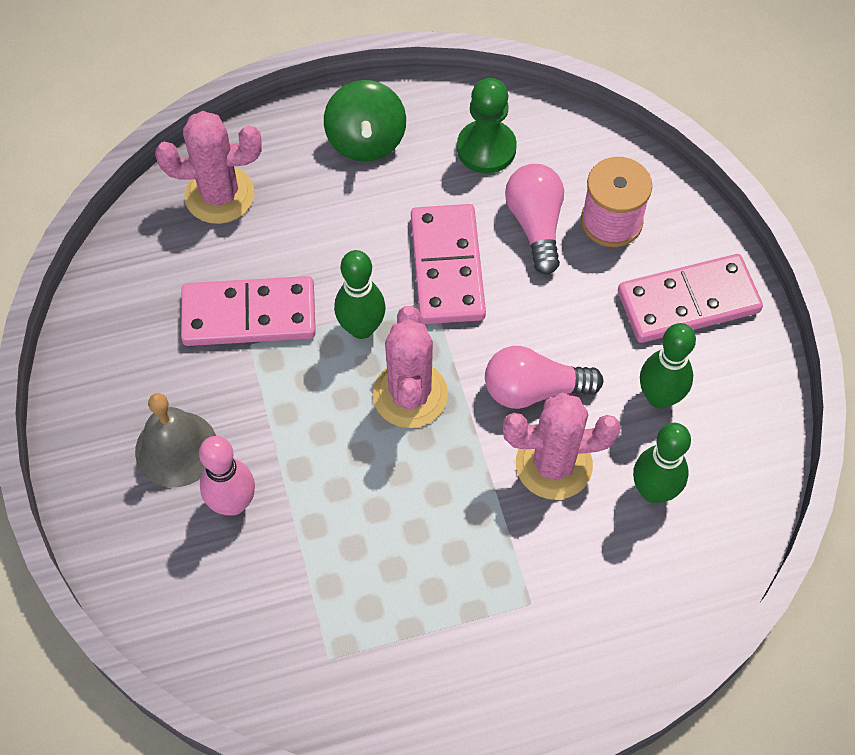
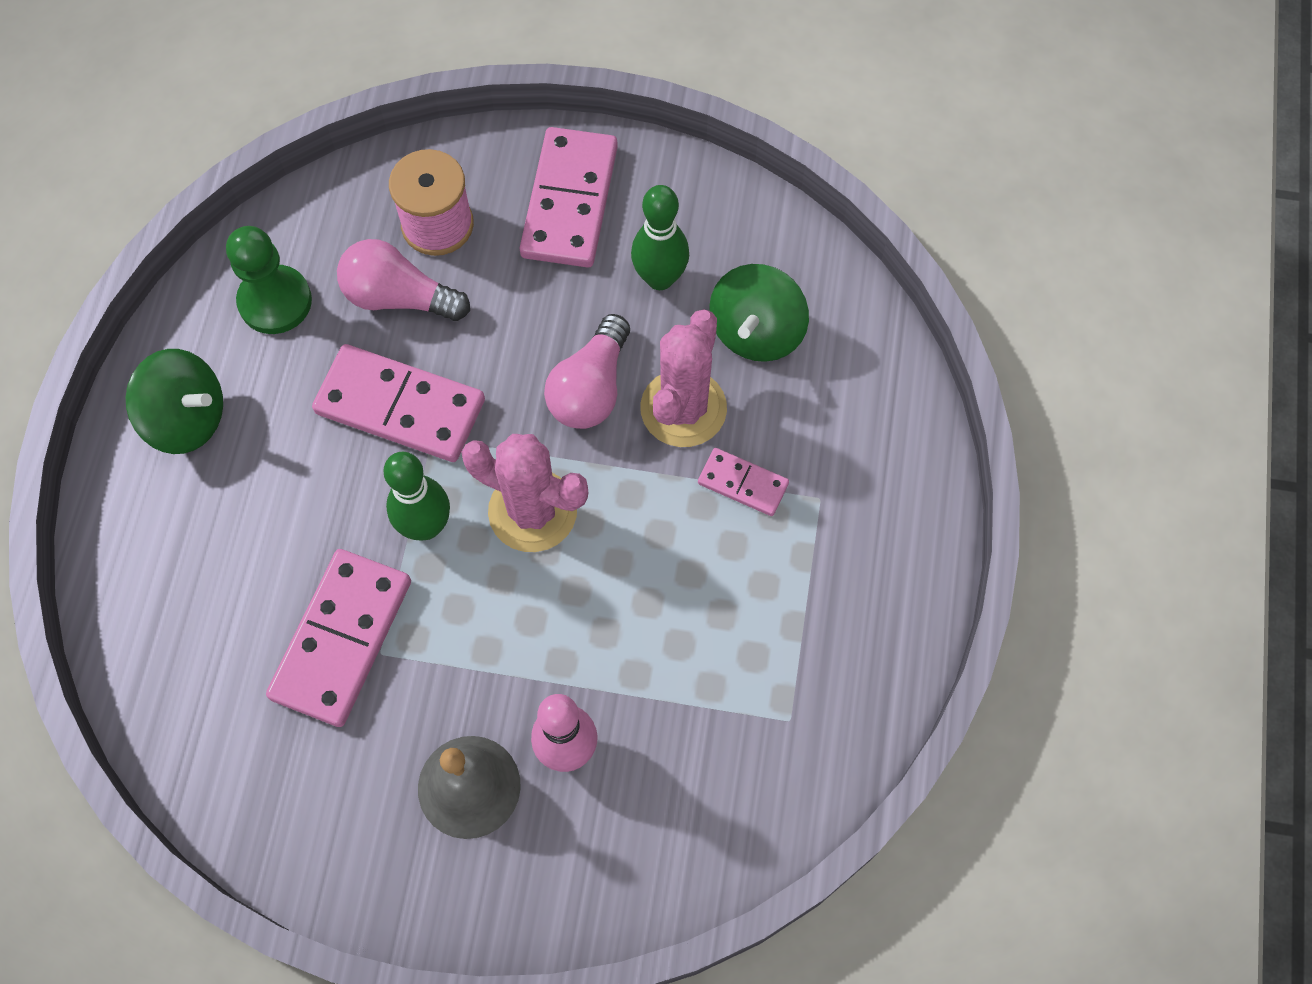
camera: 65 degrees left, 5 degrees up
pink cactus [155,111,262,224] -> none
green bowling pin [633,423,691,503] -> green spinning top [709,264,809,362]
none -> pink domino [698,448,789,516]

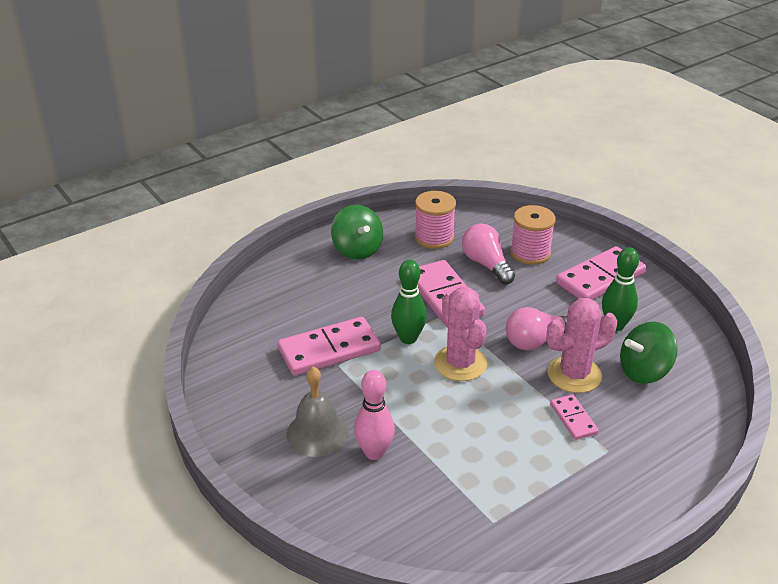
camera: 45 degrees right, 30 degrees down
green pawn [226,226,312,334] -> pink spool [415,191,456,249]

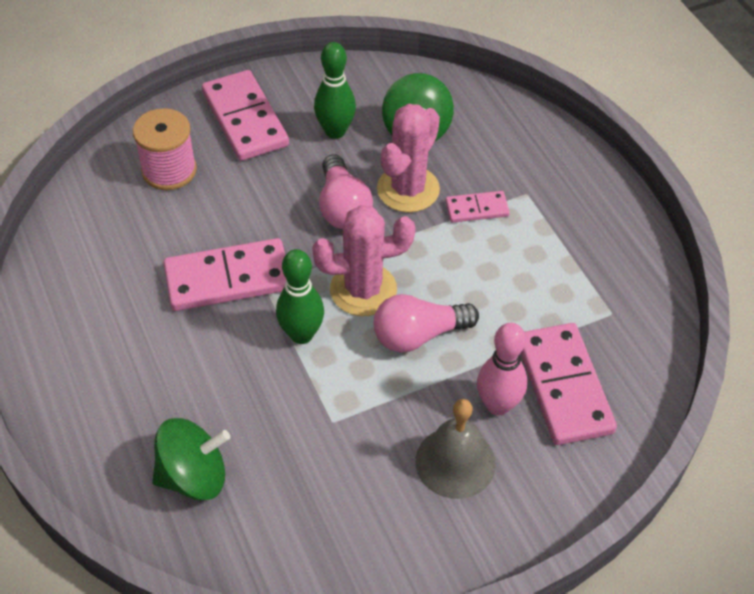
camera: 80 degrees left, 15 degrees up
pink domino [278,317,381,376] -> pink domino moved to [521,323,617,445]
green spinning top [331,205,383,259] -> green spinning top moved to [152,418,230,501]
pink spool [415,191,456,249] -> none
pink light bulb [462,224,515,284] -> pink light bulb moved to [374,294,479,353]
pink cactus [546,298,617,393] -> pink cactus turned 45 degrees clockwise [377,104,440,212]

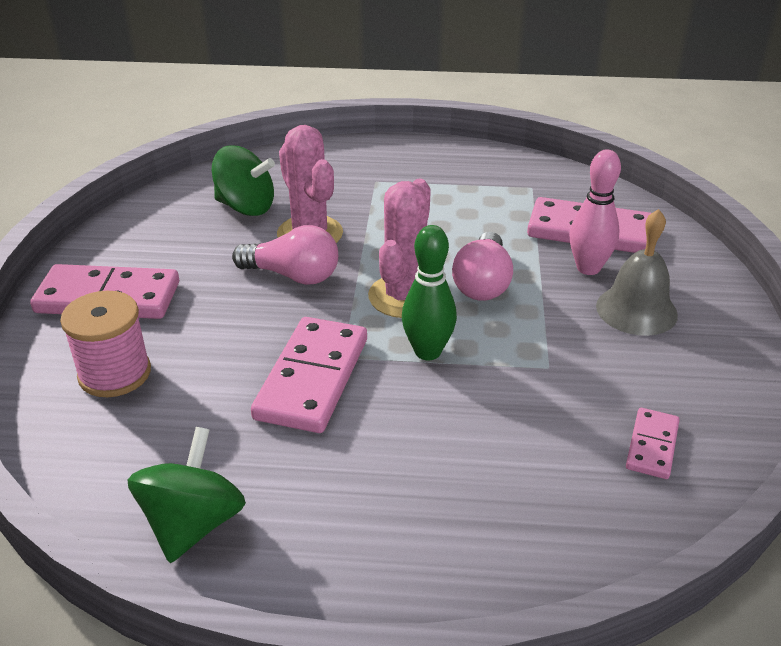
camera: 60 degrees left, 15 degrees down
green spinning top [152,418,230,501] -> green spinning top moved to [127,427,246,563]
green bowling pin [314,42,356,139] -> none
pink domino [445,191,510,223] -> pink domino moved to [626,408,680,479]

